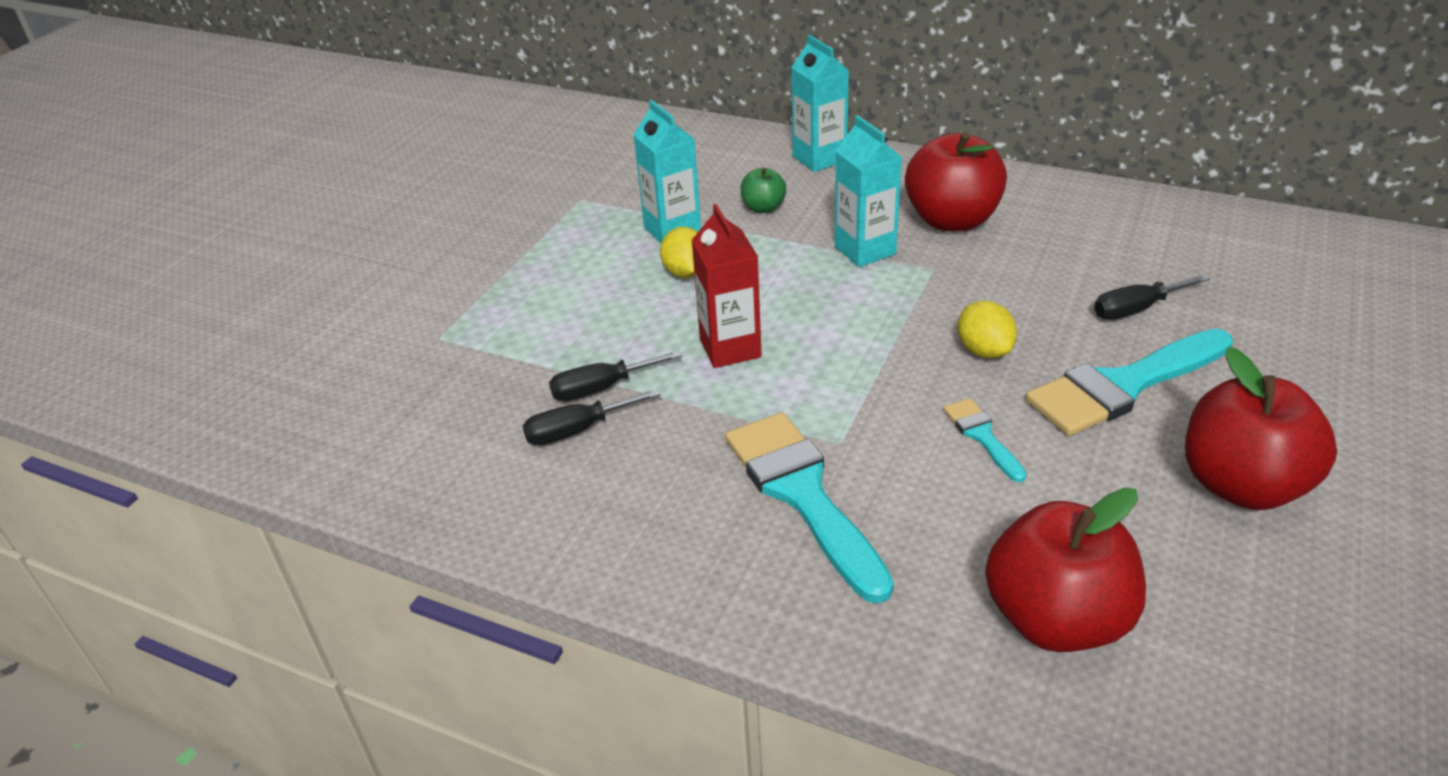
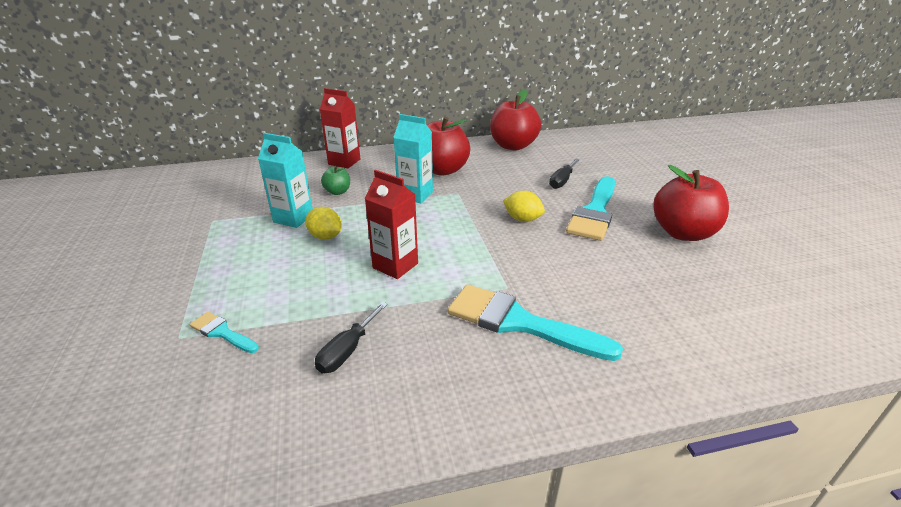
camera: 40 degrees left, 5 degrees down
black screwdriver [549,350,682,401] -> none
turquoise carton [791,35,849,172] -> red carton [320,88,360,168]
turquoise brush [943,398,1027,482] -> turquoise brush moved to [190,312,259,353]
red apple [985,487,1146,652] -> red apple moved to [490,89,541,150]

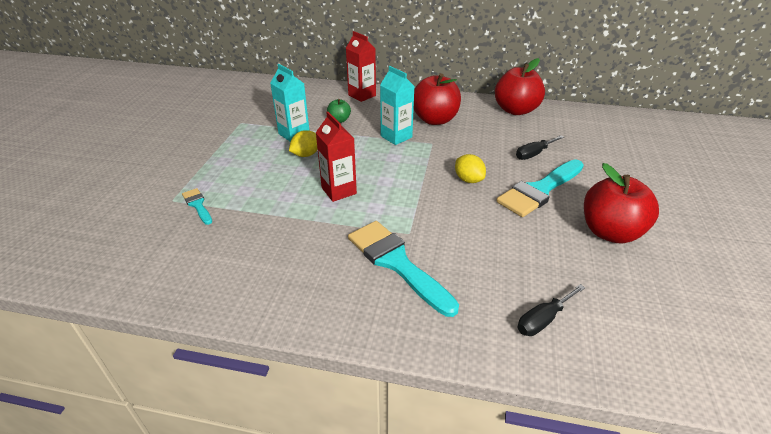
camera: 25 degrees right, 5 degrees up
yellow lemon [305,207,342,240] -> yellow lemon turned 75 degrees clockwise [289,130,318,157]
black screwdriver [315,302,388,374] -> black screwdriver moved to [517,284,585,336]

